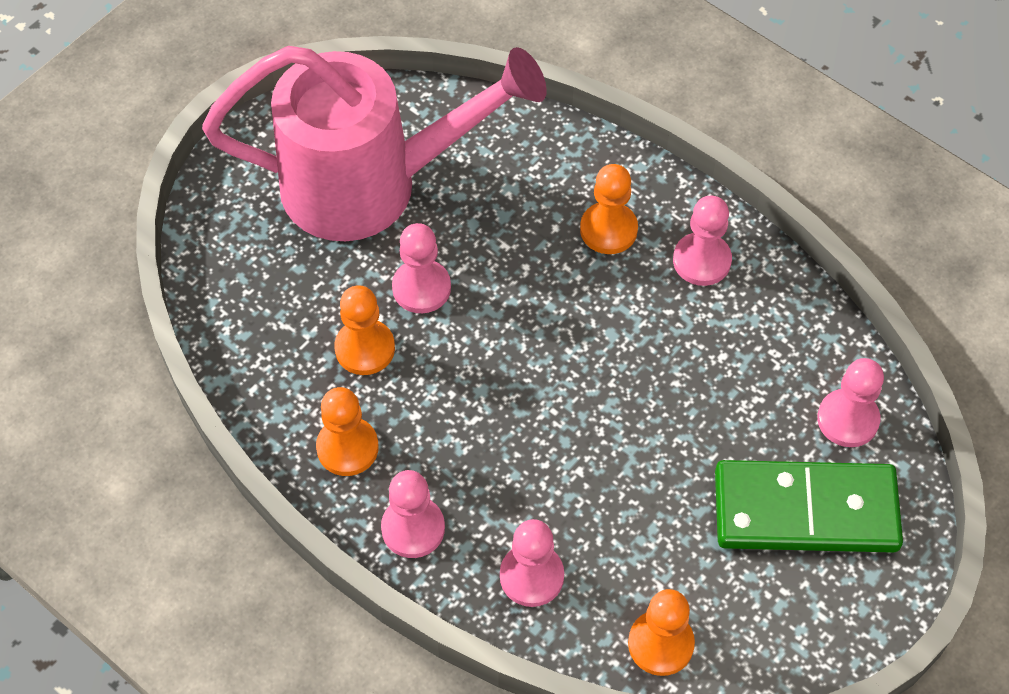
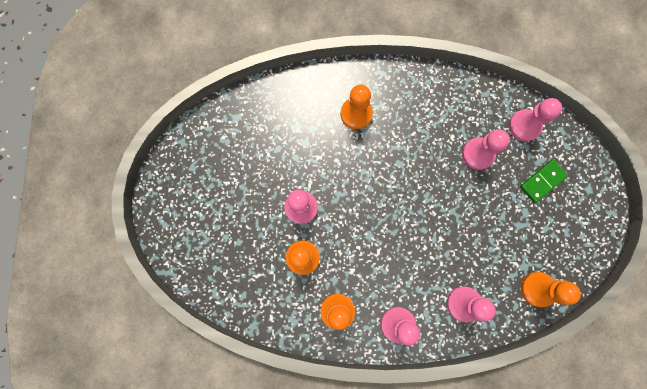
camera: 40 degrees left, 20 degrees up
pink watering can [202,46,547,241] -> none
pink pawn [673,196,732,286] -> pink pawn moved to [462,130,510,170]
green domino [715,460,903,553] -> green domino [520,159,568,203], size x0.48

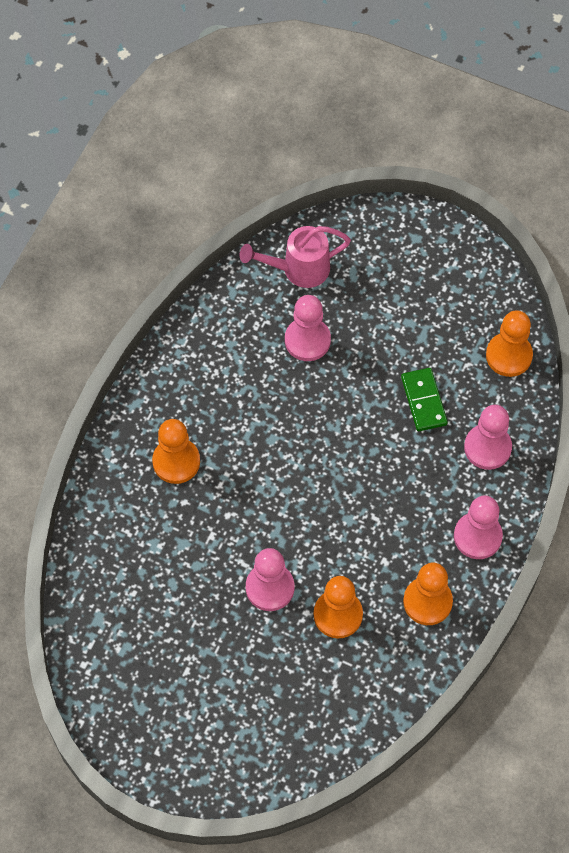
camera: 65 degrees left, 15 degrees down
pink pawn [509,98,562,142] -> pink watering can [240,226,351,288]
green domino [520,159,568,203] -> green domino moved to [401,368,448,431]

